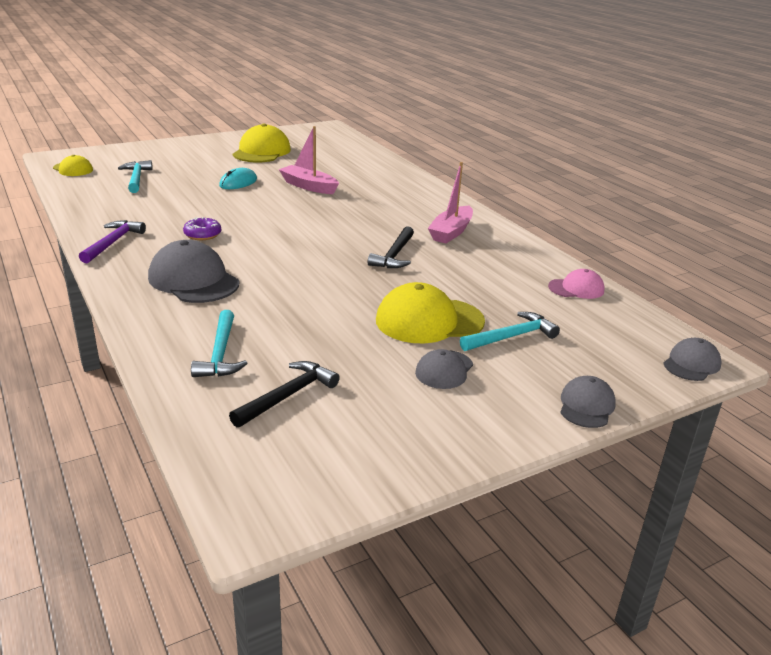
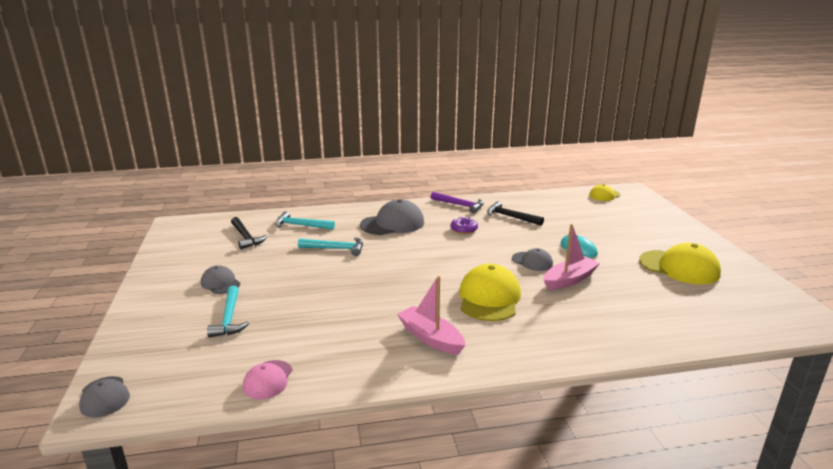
camera: 110 degrees right, 5 degrees down
turquoise hammer [118,160,153,193] -> turquoise hammer moved to [298,237,363,256]
black hammer [368,226,414,268] -> black hammer moved to [487,201,544,226]
yellow cap [376,282,485,343] -> yellow cap moved to [459,264,521,321]
grey cap [560,376,616,428] -> grey cap moved to [512,248,553,271]

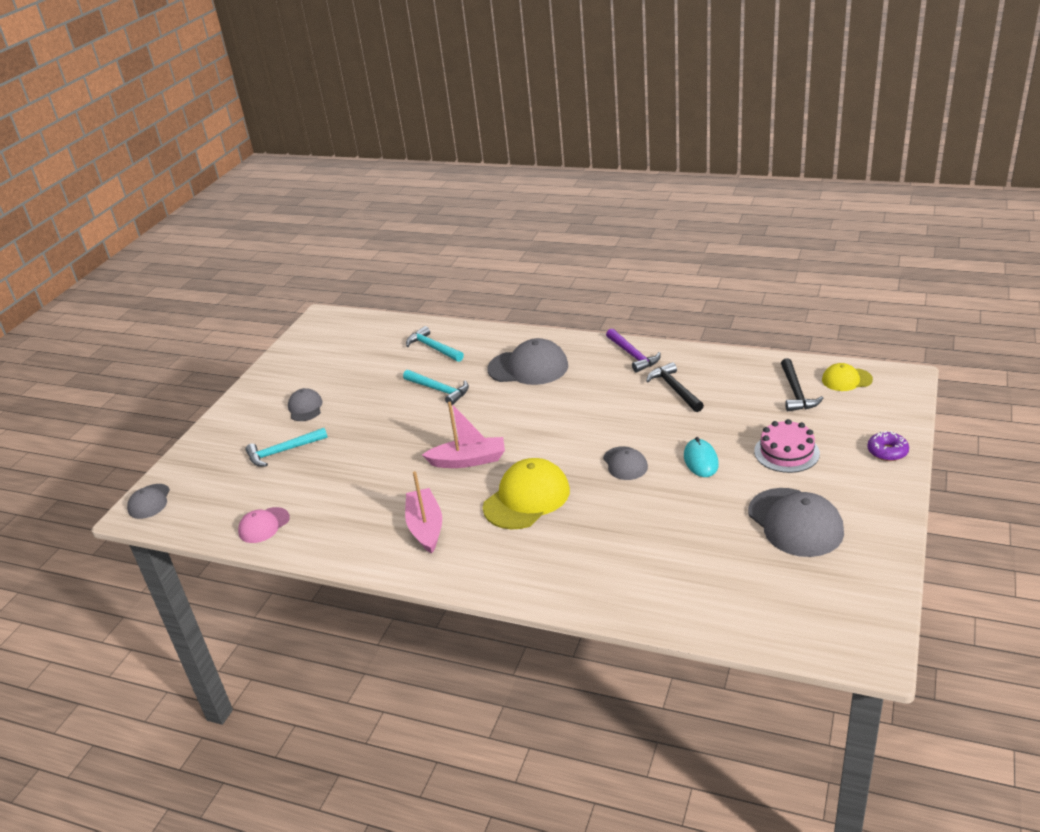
camera: 35 degrees right, 10 degrees up
turquoise hammer [207,286,249,338] -> turquoise hammer turned 45 degrees clockwise [245,428,328,467]
black hammer [231,217,267,249] -> black hammer moved to [781,358,823,411]
purple donut [451,216,478,234] -> purple donut moved to [867,431,909,461]
pink boat [544,224,600,290] -> pink boat moved to [422,402,505,468]
yellow cap [639,243,721,285] -> grey cap [748,488,844,557]
none -> pink cake [754,419,820,473]

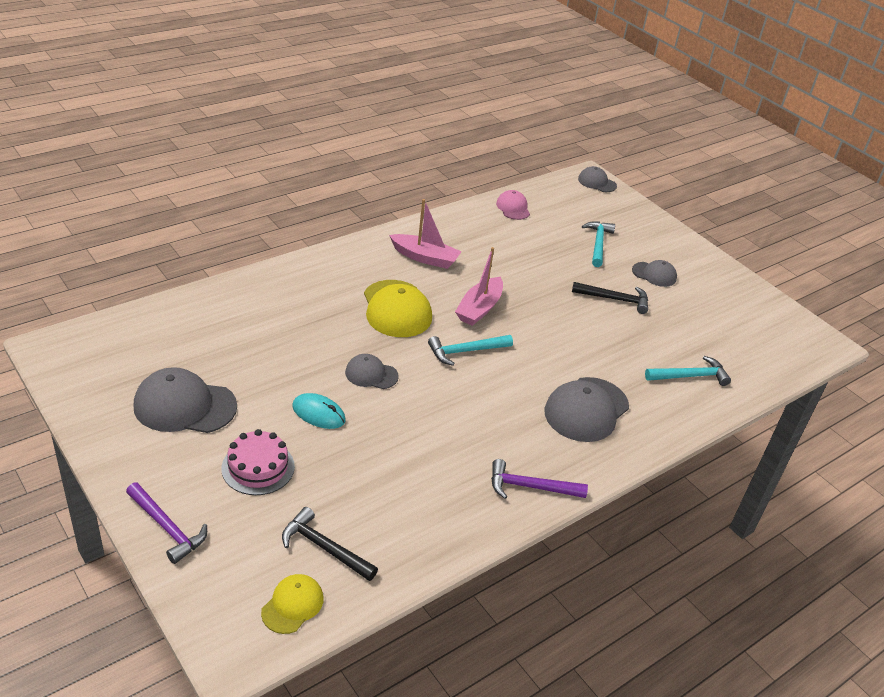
camera: 115 degrees right, 5 degrees up
turquoise hammer [403,370,469,405] -> turquoise hammer moved to [428,335,513,366]
black hammer [646,362,704,412] -> black hammer moved to [572,282,648,314]
purple donut [867,431,909,461] -> purple hammer [126,483,207,564]

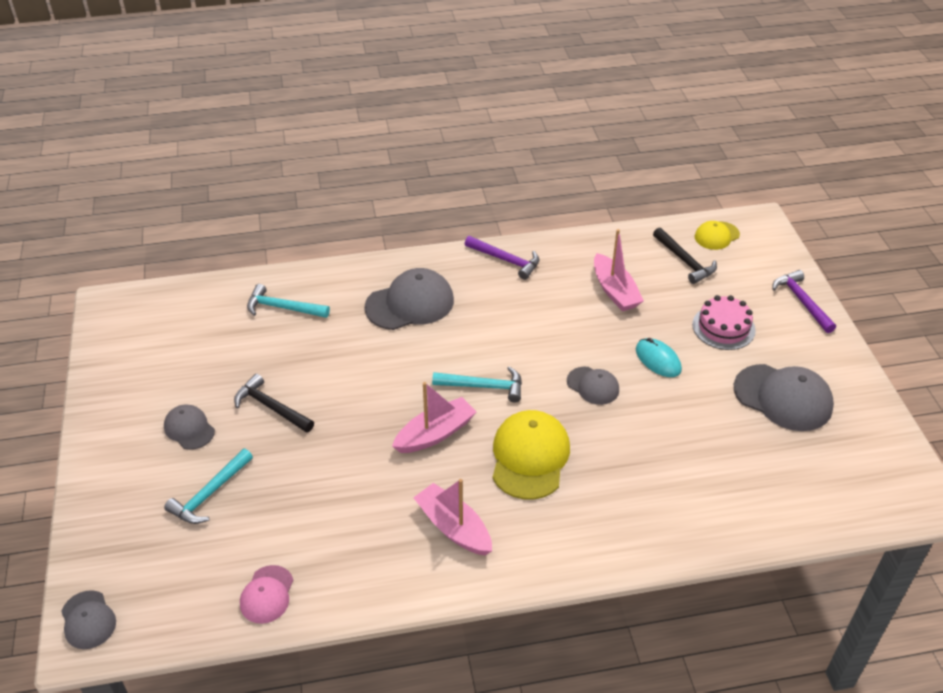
camera: 150 degrees left, 5 degrees up
none -> pink boat [594,229,644,311]

